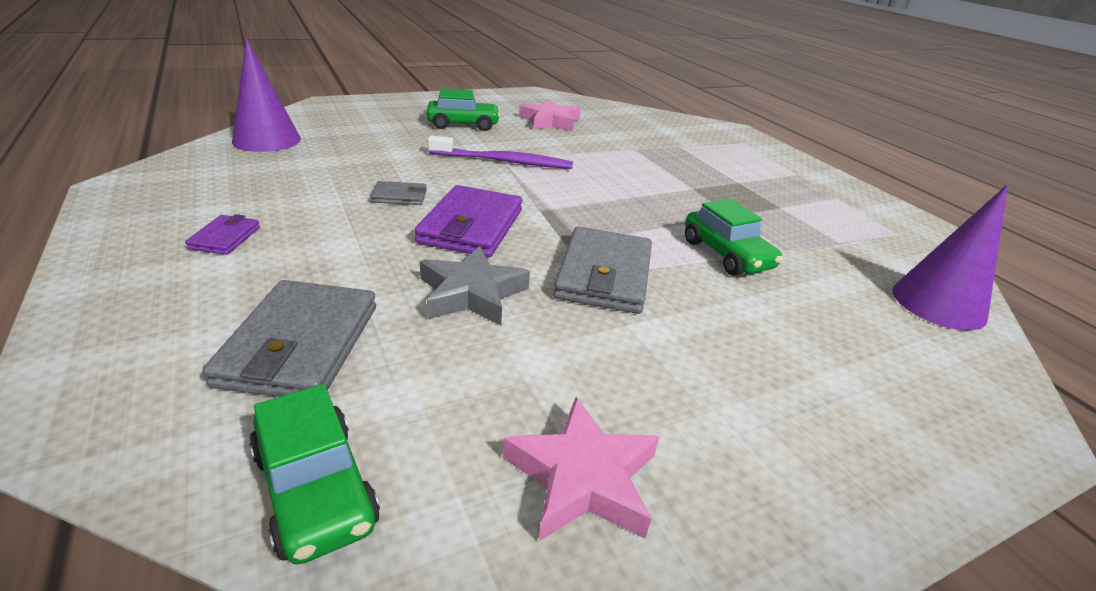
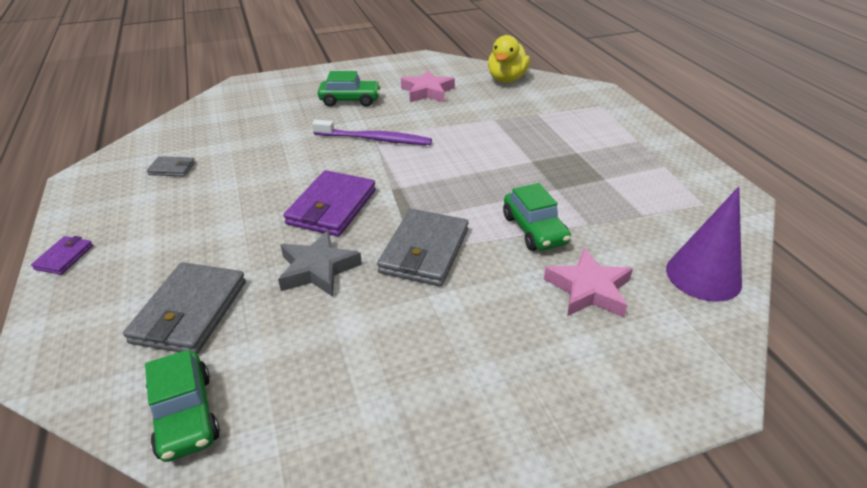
camera: 10 degrees right, 5 degrees up
purple wallet [185,214,260,255] -> purple wallet moved to [31,236,93,275]
purple cone [232,39,301,152] -> none
grey wallet [371,181,427,205] -> grey wallet moved to [147,156,195,176]
pink star [503,397,659,542] -> pink star moved to [544,248,633,317]
none -> yellow duck [488,35,530,83]

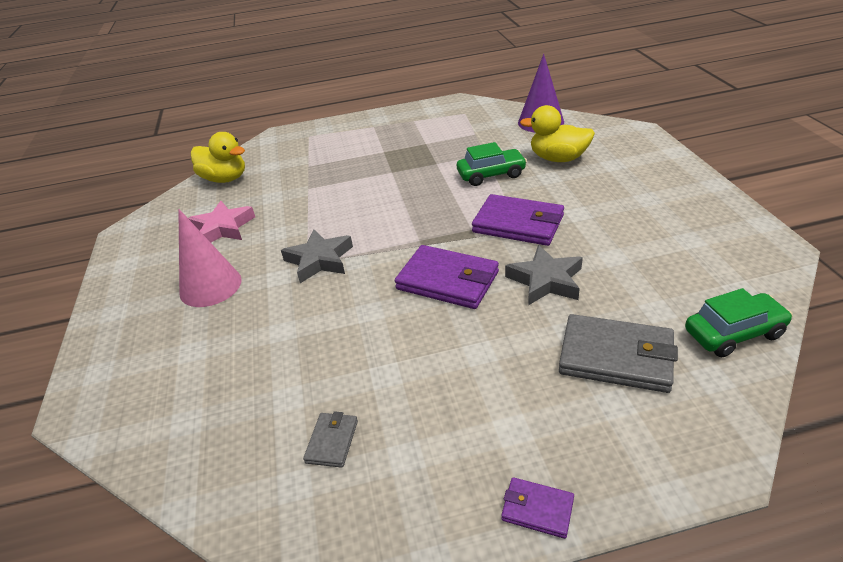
camera: 80 degrees left, 0 degrees up
purple toothbrush [312,119,432,145] -> grey star [281,229,353,283]
green car [318,71,381,107] -> pink cone [178,209,242,307]
grey wallet [377,209,468,287] -> purple wallet [472,194,564,246]
pink star [544,248,633,317] -> yellow duck [520,105,595,162]

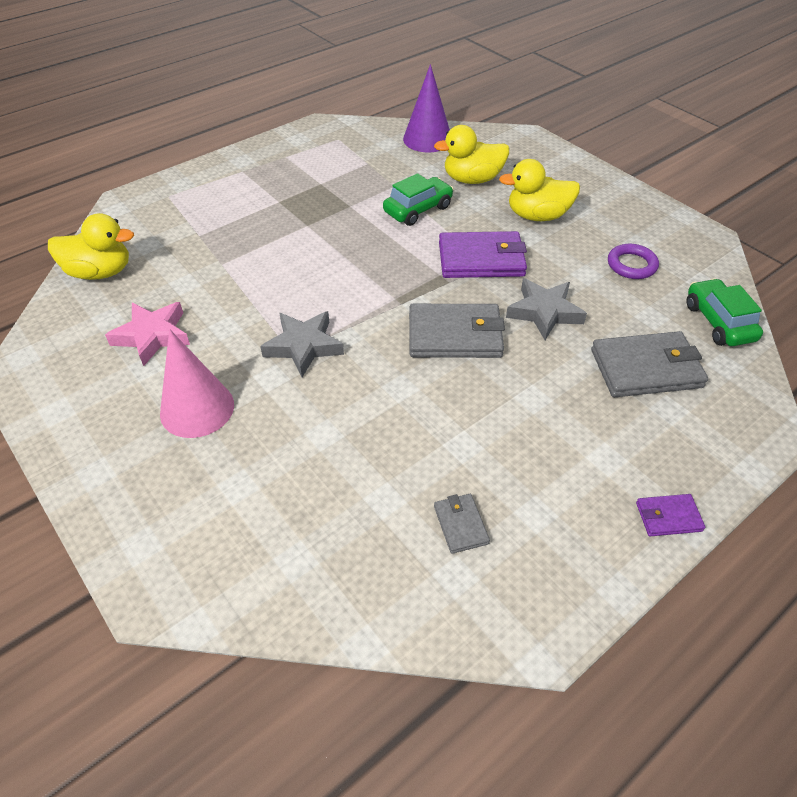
camera: 30 degrees left, 10 degrees up
purple wallet [395,245,499,309] -> grey wallet [409,304,505,358]
green car [685,288,793,357] -> green car turned 60 degrees counterclockwise [687,278,763,346]
none -> yellow duck [499,159,580,221]
none -> purple ring [608,244,659,279]

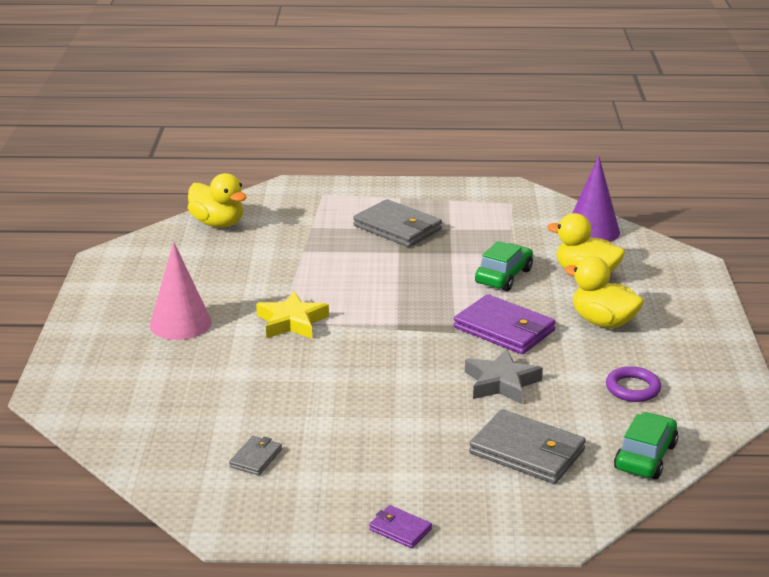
camera: 40 degrees right, 20 degrees down
pink star [105,302,190,366] -> none
grey star [260,311,344,377] -> yellow star [256,291,329,339]
green car [383,173,454,226] -> green car turned 60 degrees counterclockwise [475,241,533,291]
grey wallet [409,304,505,358] -> grey wallet moved to [353,199,442,247]

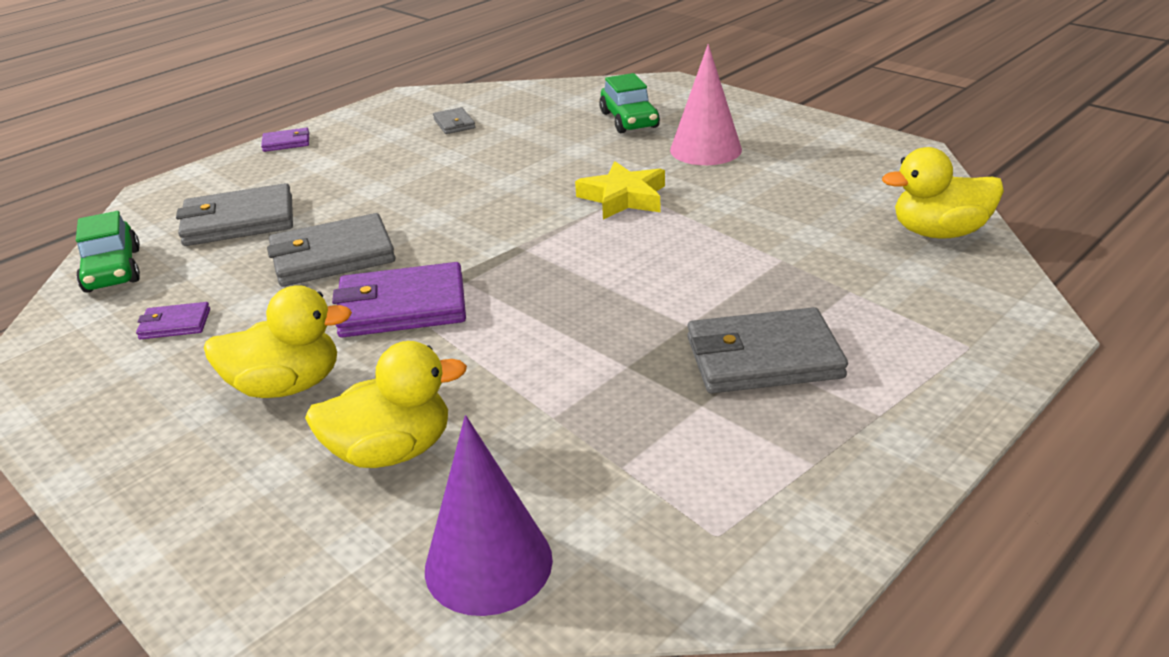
camera: 135 degrees right, 5 degrees up
grey star [465,349,543,404] -> grey wallet [267,213,395,287]
green car [475,241,533,291] -> green car moved to [599,73,660,133]
purple ring [606,366,661,402] -> purple wallet [136,302,210,339]

